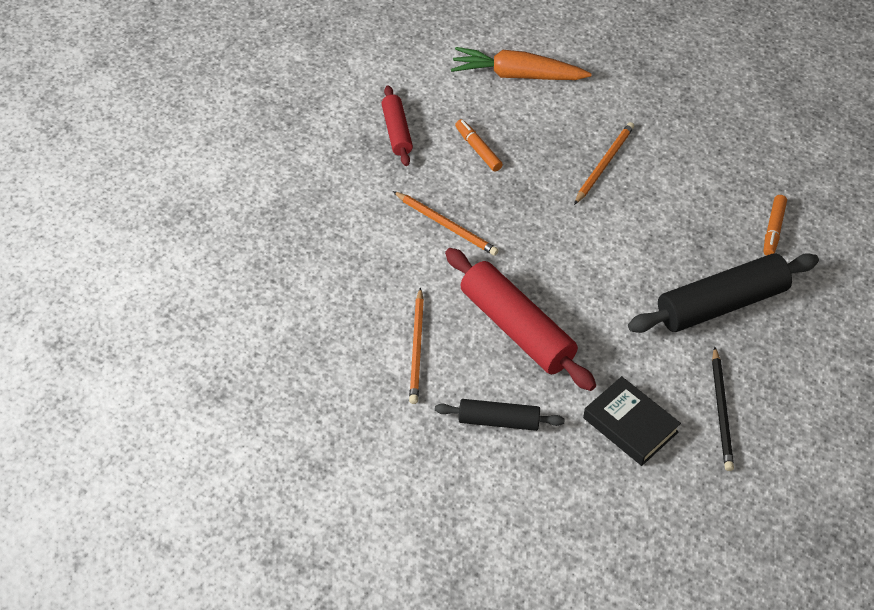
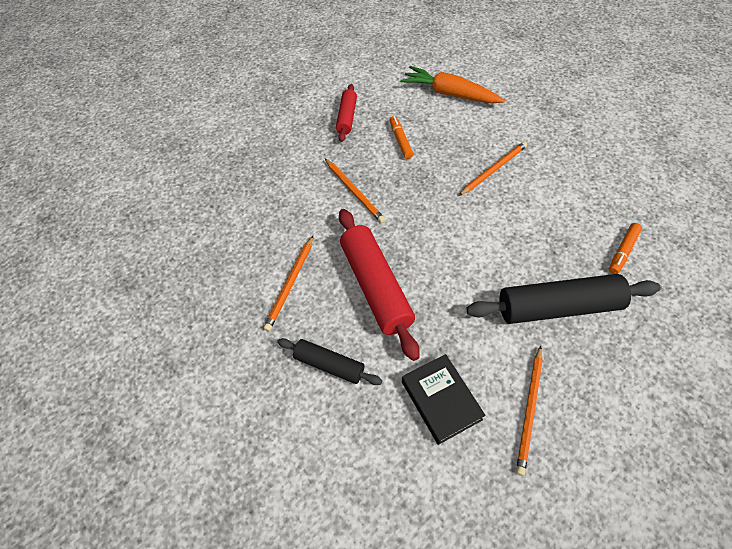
camera: 20 degrees right, 5 degrees up
black pencil [712,347,734,471] -> orange pencil [516,345,543,476]

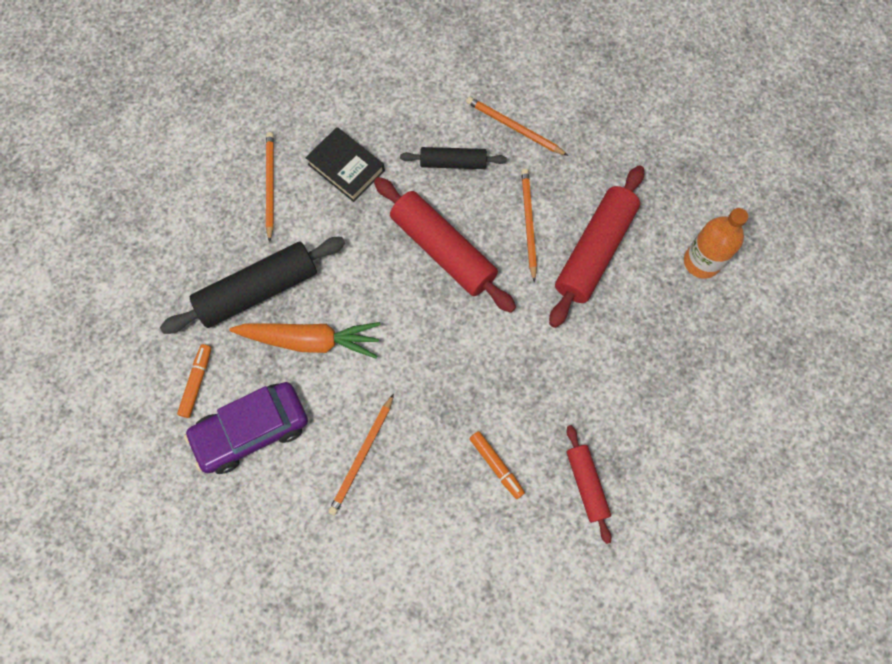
camera: 155 degrees right, 15 degrees up
orange pencil [325,159,385,223] -> orange pencil moved to [466,96,568,156]
orange carrot [400,66,505,104] -> orange carrot moved to [229,322,380,359]
none -> purple car [184,382,308,474]
none -> red rolling pin [549,165,644,328]
none -> orange bottle [684,208,748,279]

